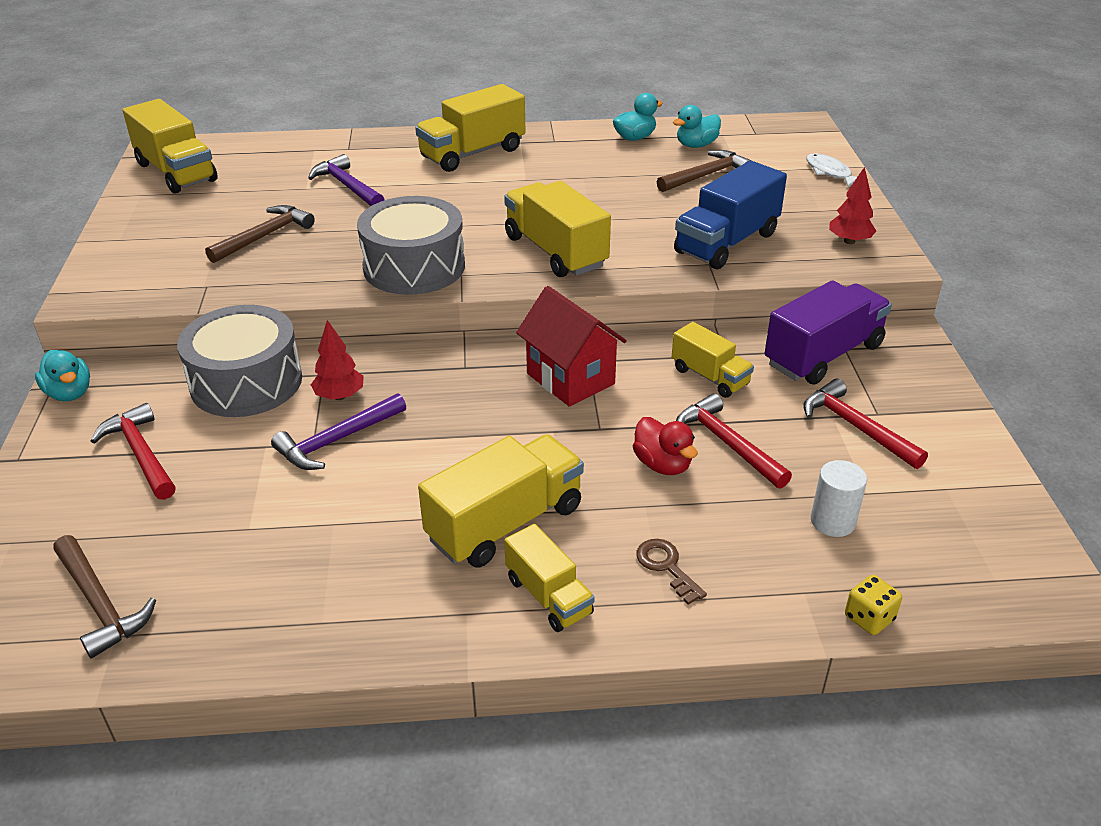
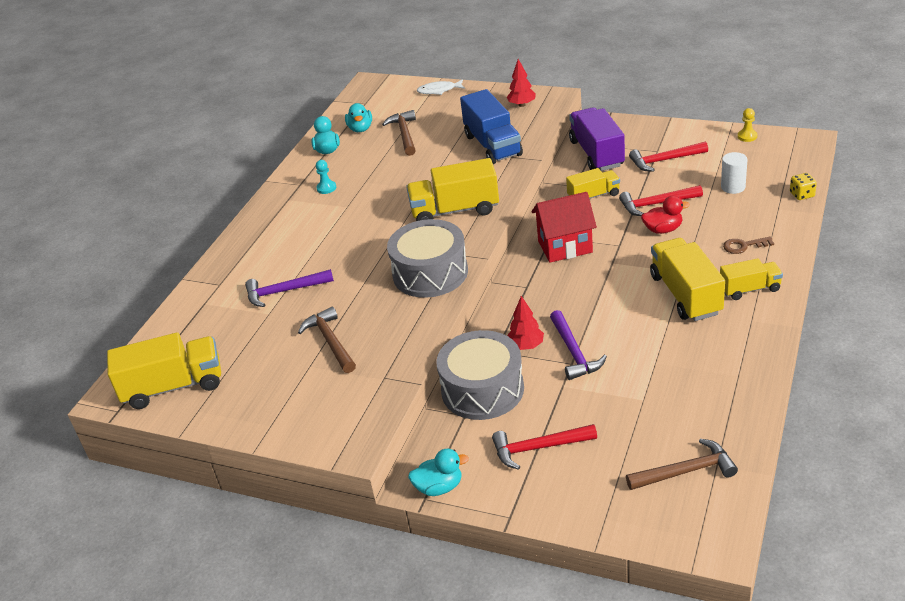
camera: 60 degrees left, 0 degrees up
yellow truck [415,84,526,172] -> none
none -> turquoise pawn [316,160,336,194]
none -> yellow pawn [738,108,757,142]

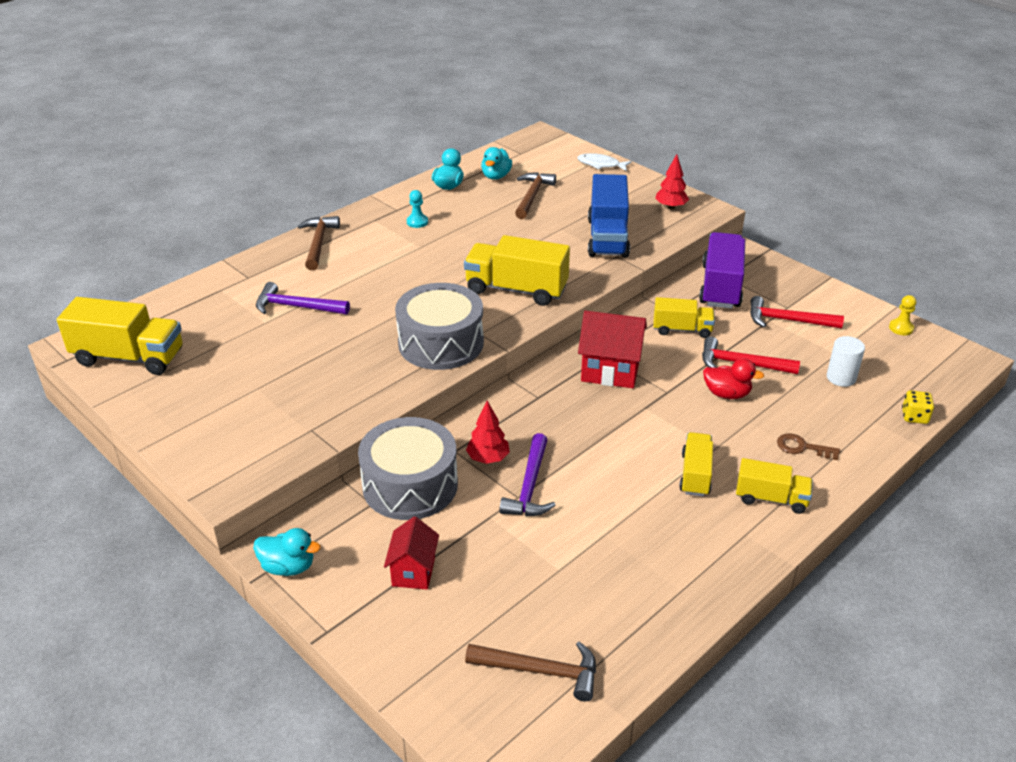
camera: 20 degrees right, 0 degrees up
brown hammer [298,306,356,373] -> brown hammer moved to [298,216,340,270]
red hammer [492,424,597,470] -> red house [384,517,439,590]
yellow truck [650,238,725,321] -> yellow truck [679,432,713,496], size x0.60

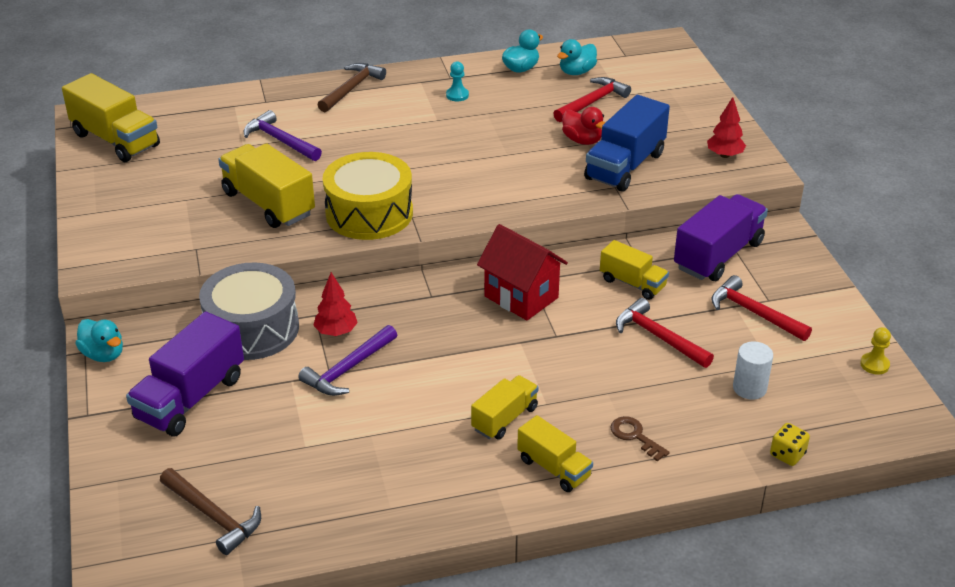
camera: 30 degrees right, 0 degrees up
red house [384,517,439,590] -> purple truck [126,311,244,437]
grey drum [395,283,484,370] -> yellow drum [323,152,413,240]
yellow truck [464,235,570,306] -> yellow truck moved to [218,143,315,228]
brown hammer [515,172,556,219] -> red hammer [553,77,631,122]
white fish [577,153,632,171] -> none
red duck [703,358,764,399] -> red duck moved to [562,107,605,145]

